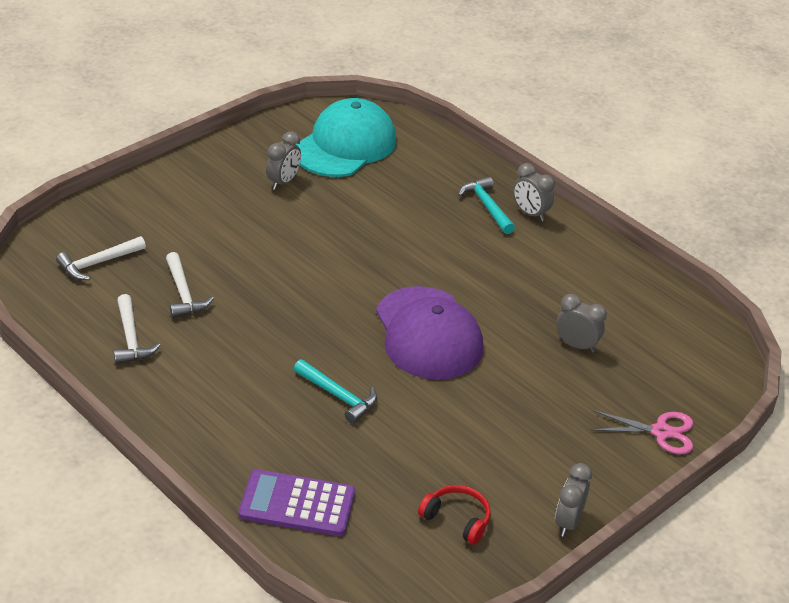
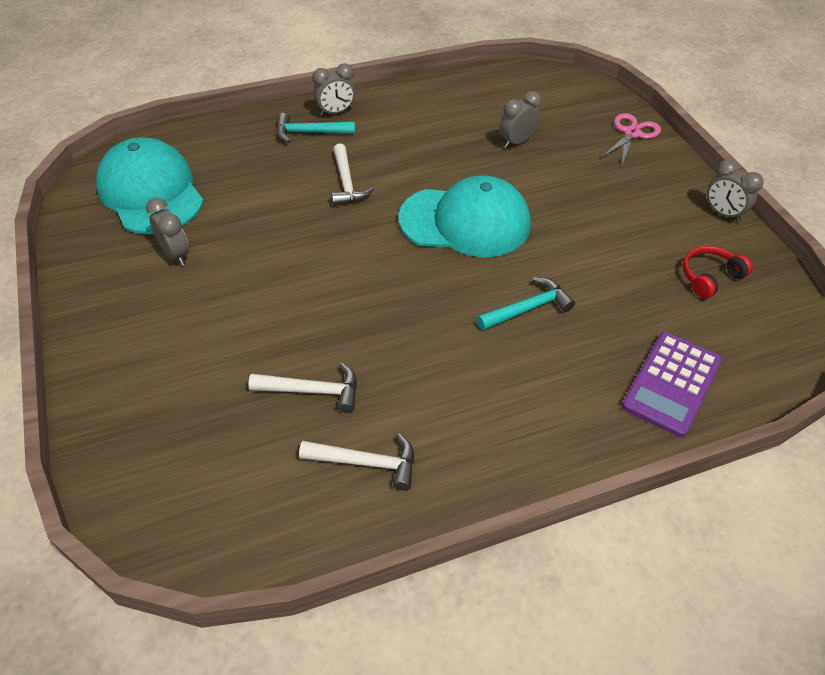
camera: 65 degrees left, 10 degrees up
white hammer [56,236,146,280] -> white hammer moved to [331,144,374,206]
purple cap [376,286,483,380] -> turquoise cap [399,175,530,257]

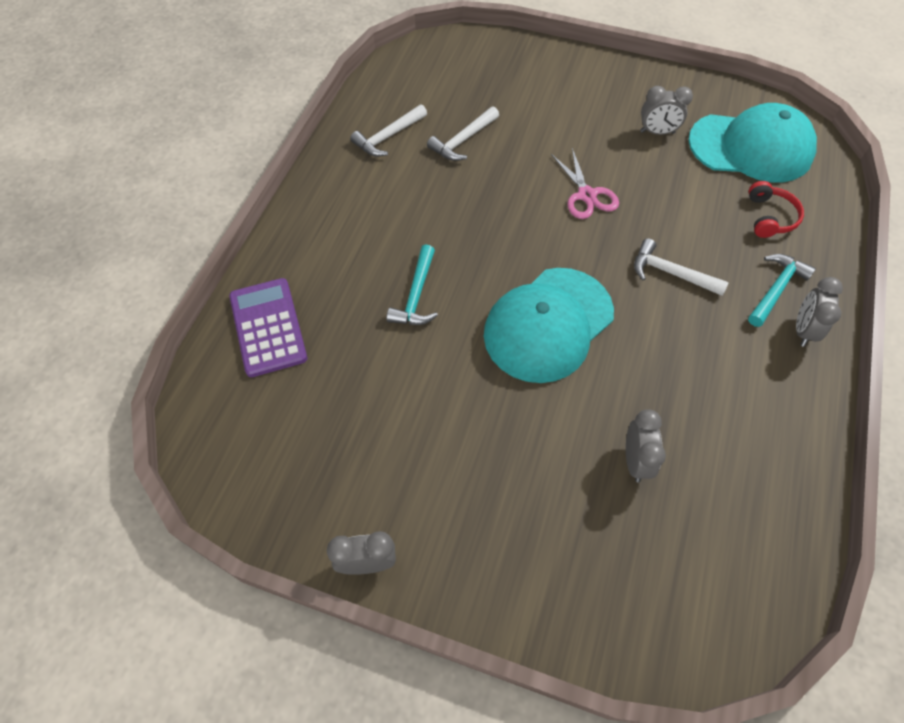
camera: 130 degrees right, 10 degrees up
pink scissors [601,113,661,165] -> pink scissors moved to [551,148,619,219]
red headphones [683,246,753,299] -> red headphones moved to [749,181,804,238]

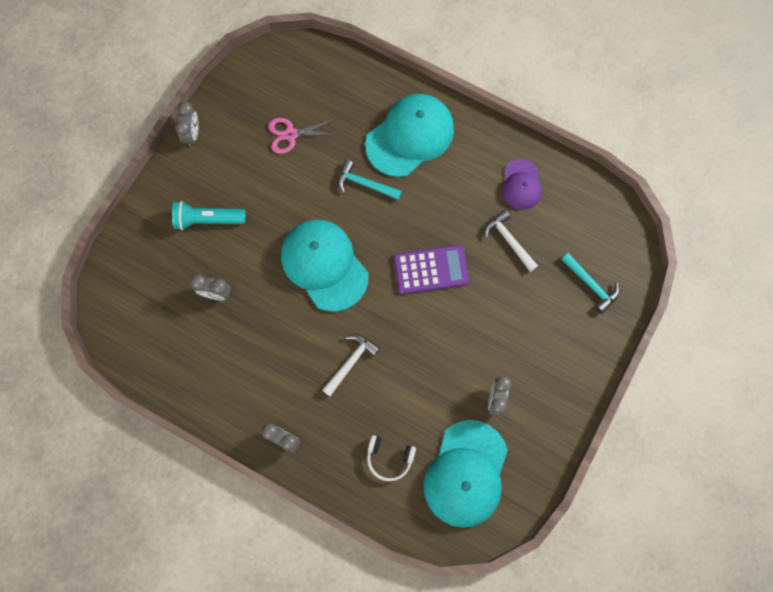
camera: 100 degrees right, 15 degrees up
purple calculator [229,278,307,377] -> purple calculator moved to [394,245,469,294]
white hammer [350,104,427,157] -> purple cap [502,159,542,210]
pink scissors [551,148,619,219] -> pink scissors moved to [268,118,338,154]
turquoise hammer [748,254,816,327] -> turquoise hammer moved to [561,253,620,314]
red headphones [749,181,804,238] -> white headphones [367,435,416,481]
none -> turquoise flashlight [172,201,246,230]
none -> turquoise cap [365,94,454,177]

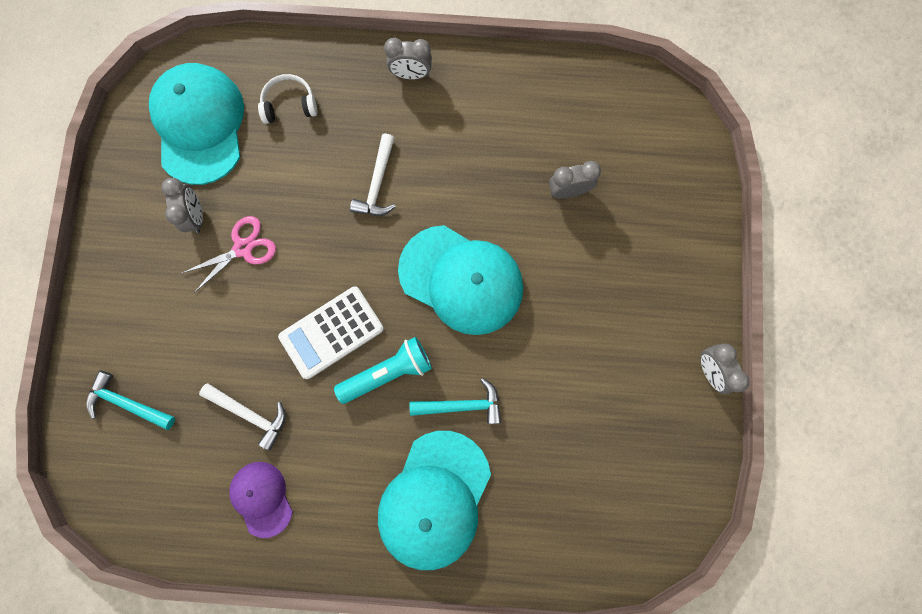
camera: 155 degrees right, 5 degrees up
turquoise flashlight [172,201,246,230] -> turquoise flashlight moved to [334,337,432,404]
pink scissors [268,118,338,154] -> pink scissors moved to [182,216,276,293]
purple calculator [394,245,469,294] -> white calculator [278,286,384,379]

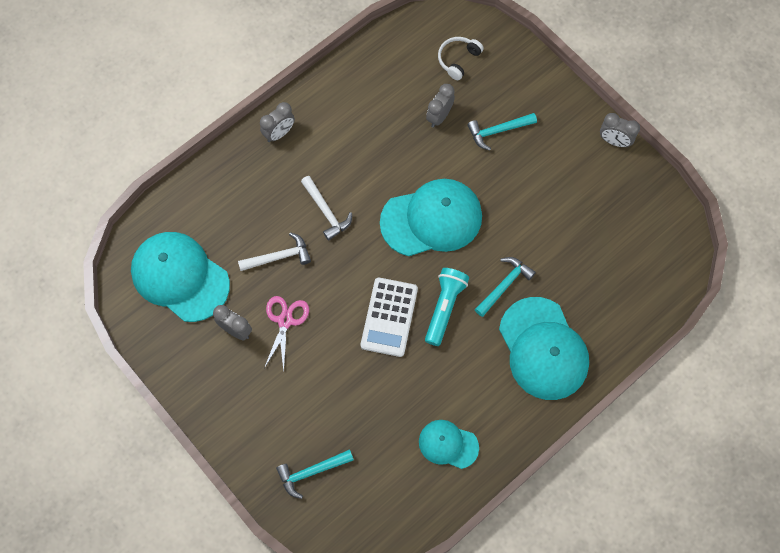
camera: 45 degrees left, 10 degrees down
white hammer [199,383,286,450] -> white hammer moved to [238,232,311,271]
purple cap [229,462,293,538] -> turquoise cap [419,420,479,469]
white headphones [258,74,317,124] -> white headphones moved to [438,37,484,80]
none -> turquoise hammer [467,113,537,150]

